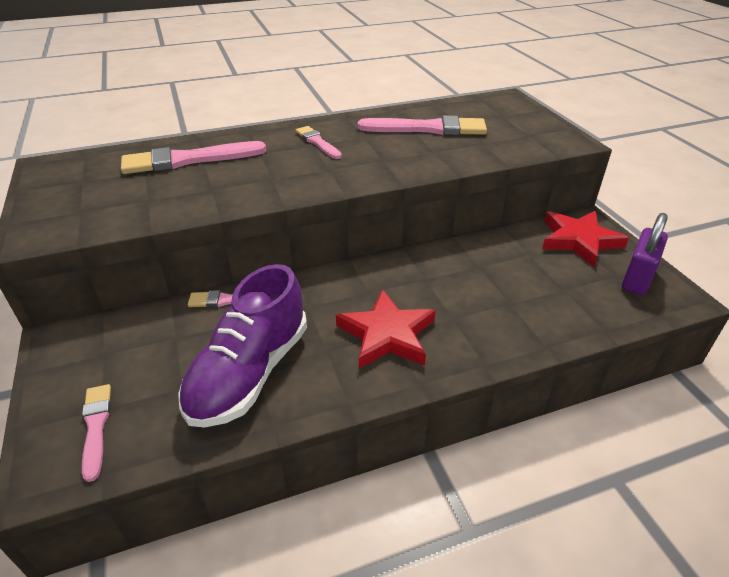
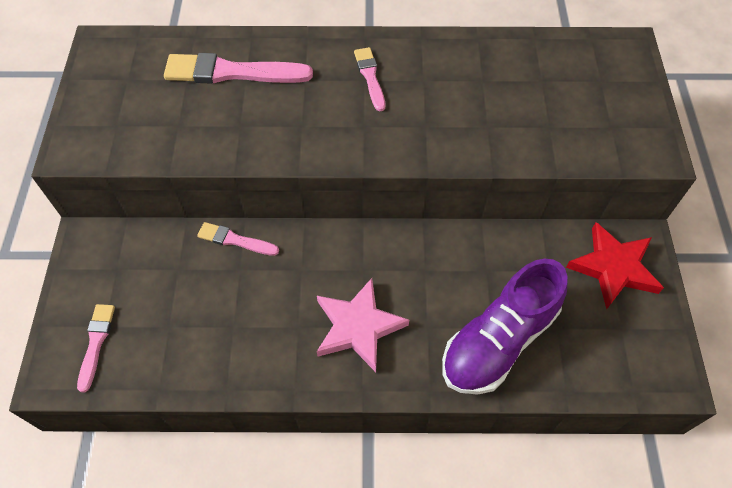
camera: 20 degrees right, 20 degrees up
purple shoe [178,264,307,428] -> purple shoe moved to [442,259,568,395]
red star [336,289,436,369] -> pink star [317,278,409,372]
pink brush [358,116,487,135] -> none
purple padlock [622,213,668,295] -> none

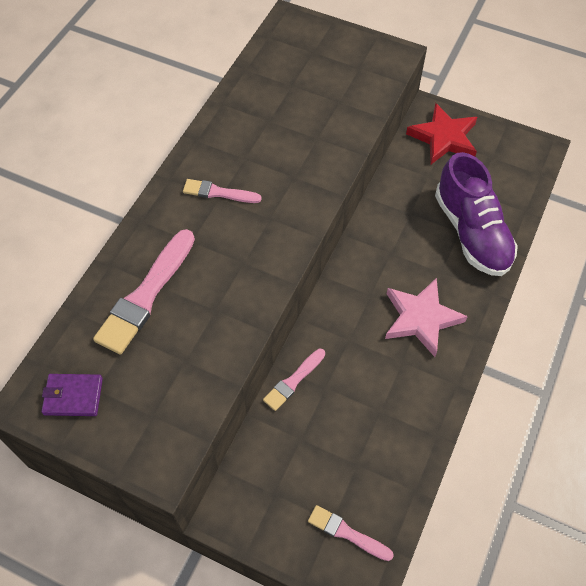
camera: 65 degrees left, 0 degrees up
none -> purple wallet [41,374,103,416]

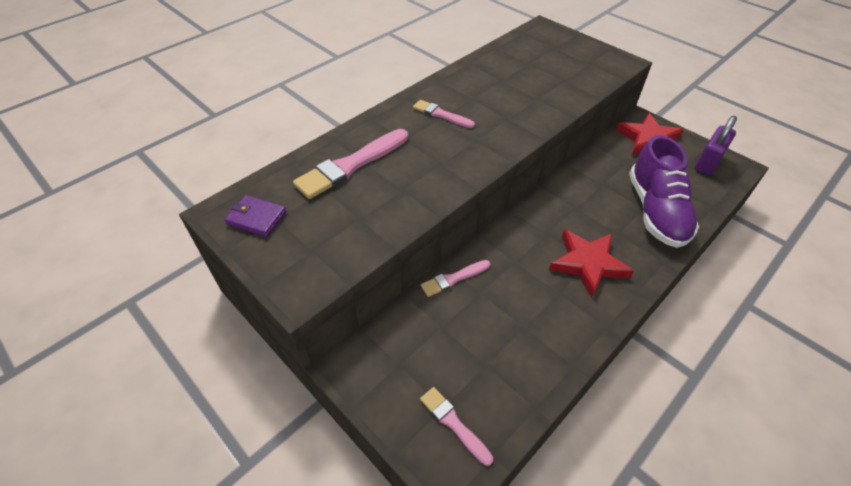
camera: 20 degrees right, 10 degrees down
pink star [385,278,468,357] -> red star [549,229,634,298]
none -> purple padlock [695,116,737,175]

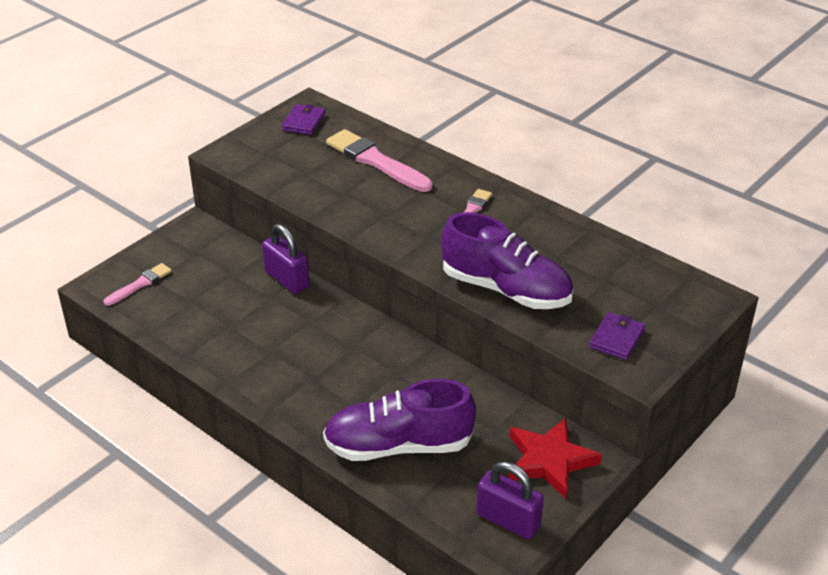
camera: 85 degrees right, 10 degrees down
pink brush [421,260,490,297] -> purple padlock [262,224,309,294]
red star [549,229,634,298] -> none
none -> purple shoe [441,212,573,309]
none -> purple wallet [589,312,645,360]

